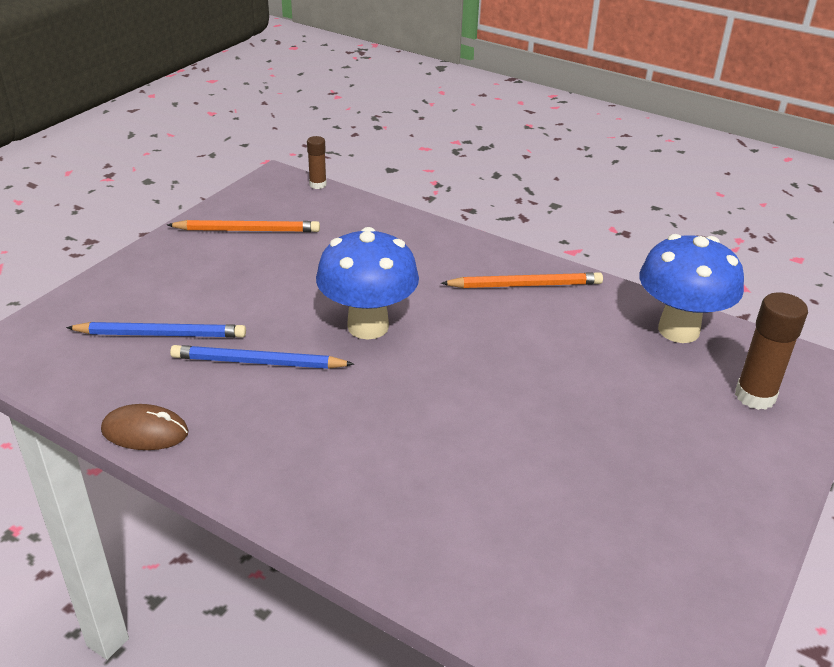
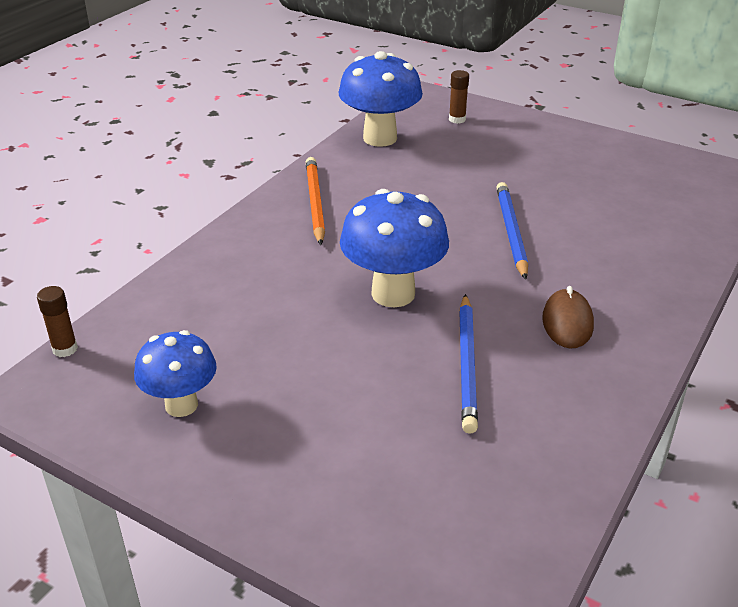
camera: 90 degrees left, 0 degrees up
blue pencil [66,322,246,338] -> blue pencil moved to [496,182,528,280]
brown mouse [101,404,189,450] -> brown mouse moved to [542,286,594,348]
orange pencil [167,220,320,232] -> blue mushroom [134,330,217,417]
brown glue stick [735,292,808,410] -> brown glue stick [449,70,469,124], size x0.58

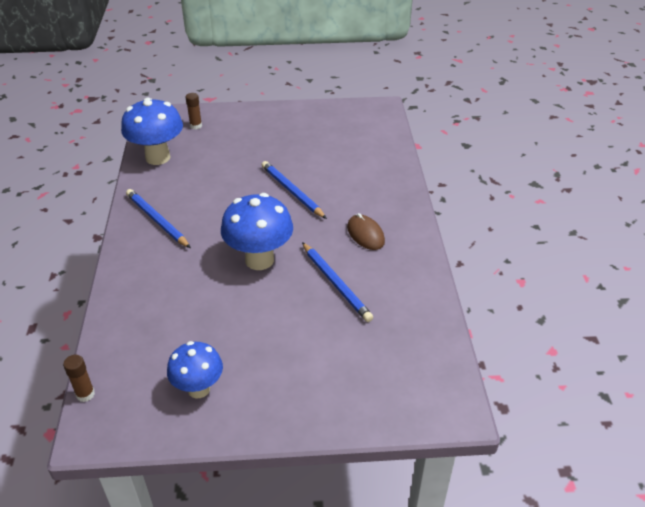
camera: 35 degrees left, 5 degrees up
orange pencil [306,157,325,245] -> blue pencil [126,189,191,248]

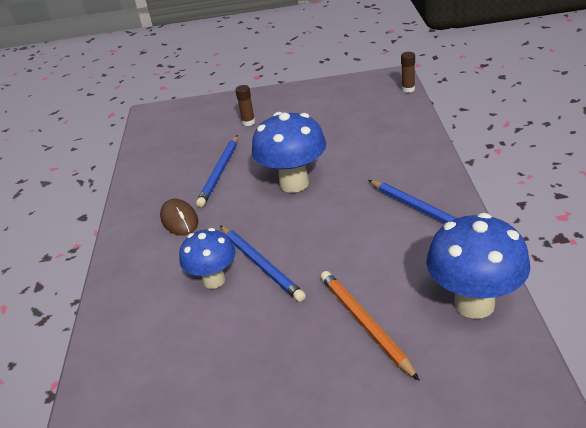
camera: 175 degrees left, 5 degrees down
blue mushroom [167,341,223,398] -> blue mushroom moved to [179,228,236,289]
brown glue stick [185,93,202,129] -> brown glue stick moved to [235,85,255,126]
blue pencil [302,242,373,322] -> blue pencil turned 135 degrees counterclockwise [196,135,238,207]
none -> orange pencil [321,271,419,380]

